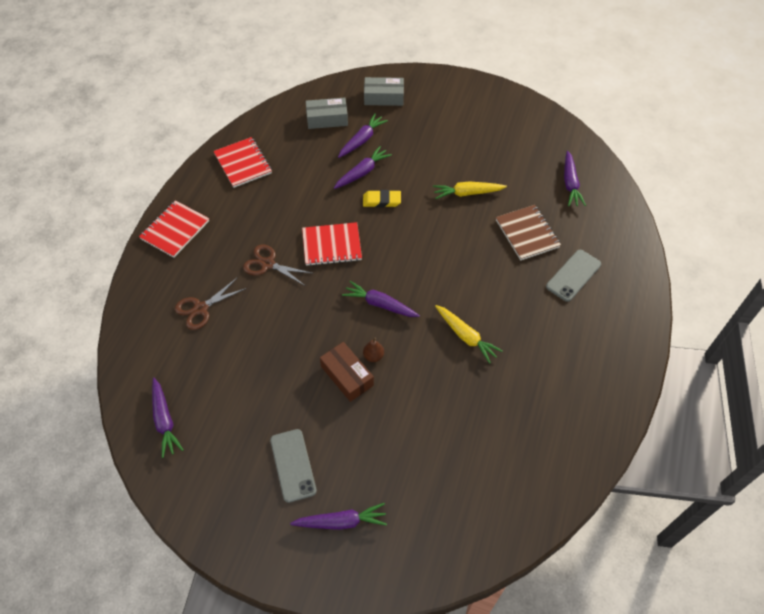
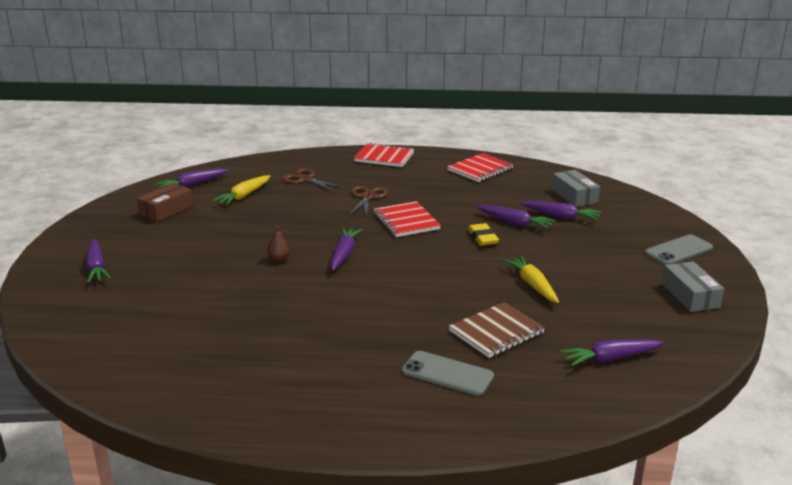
camera: 75 degrees right, 30 degrees down
grey phone [270,429,317,503] -> grey phone moved to [645,234,713,265]
brown box [320,342,374,402] -> brown box moved to [137,183,194,222]
grey box [364,77,404,106] -> grey box moved to [662,261,724,312]
yellow carrot [435,305,503,364] -> yellow carrot moved to [213,175,270,205]

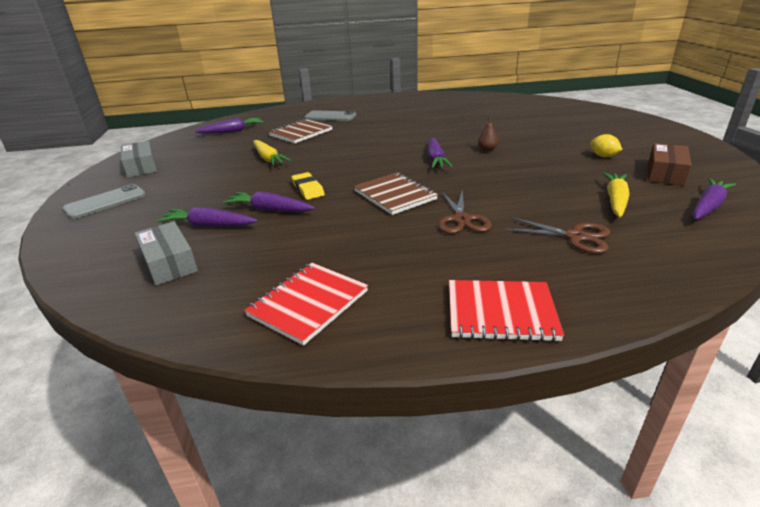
camera: 170 degrees right, 5 degrees up
purple carrot [86,239,111,283] -> none
red notebook [374,201,441,237] -> brown notebook [354,173,438,215]
none -> yellow lemon [590,134,623,157]

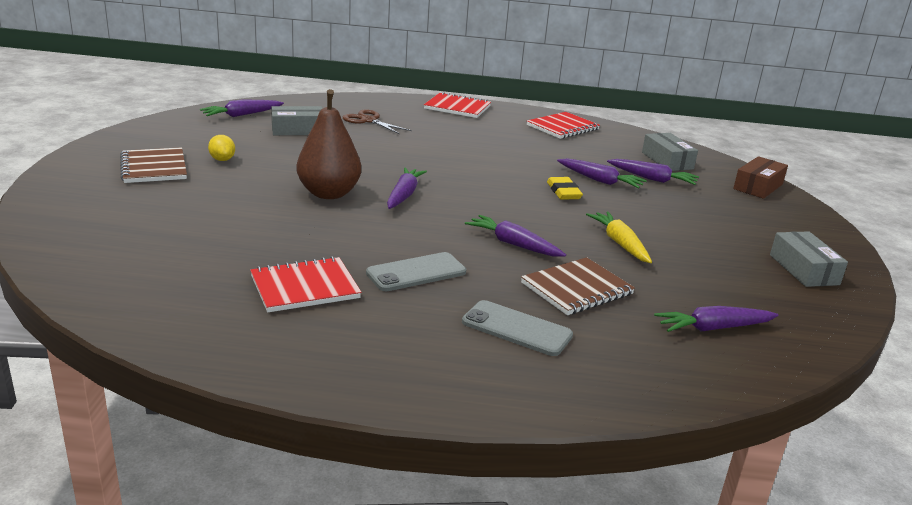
camera: 170 degrees left, 5 degrees down
grey phone [63,184,146,219] -> grey phone moved to [366,252,466,291]
brown notebook [354,173,438,215] -> brown notebook moved to [120,147,187,183]
brown scissors [438,191,492,234] -> none
brown pear [478,117,498,152] -> brown pear [296,89,361,199], size x2.46
yellow carrot [602,172,630,218] -> grey box [271,106,323,135]
brown box [648,143,692,186] -> brown box moved to [733,156,788,199]
none -> red notebook [250,256,362,312]
none -> purple carrot [465,215,566,257]

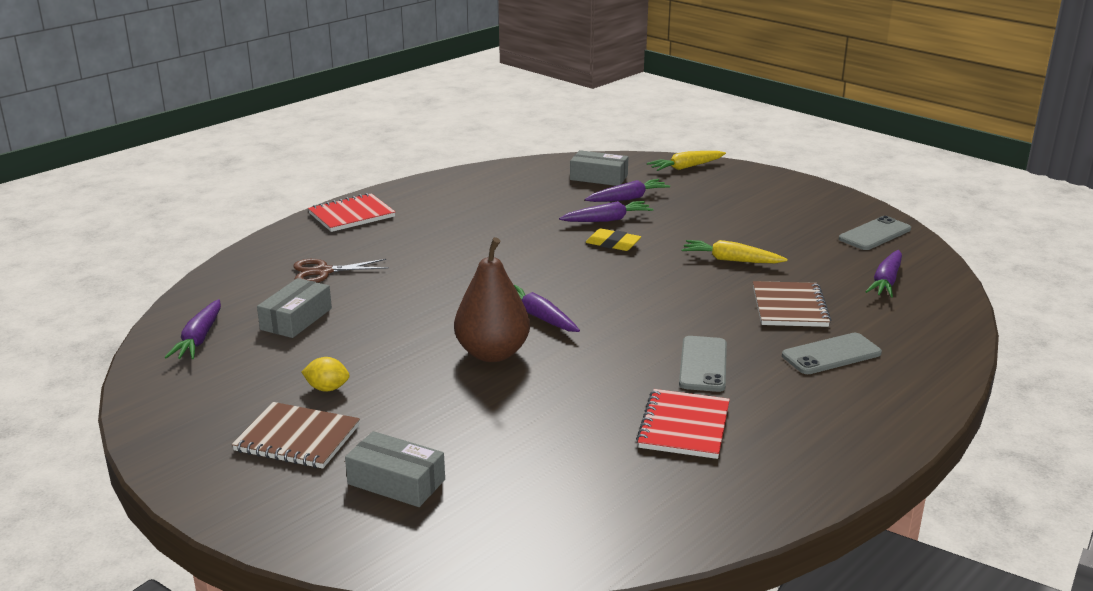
camera: 50 degrees left, 0 degrees up
purple carrot [465,215,566,257] -> none
red notebook [527,112,600,139] -> none
brown box [733,156,788,199] -> yellow carrot [647,151,726,171]
grey box [770,231,848,287] -> grey box moved to [345,431,445,507]
none -> grey phone [839,216,911,250]

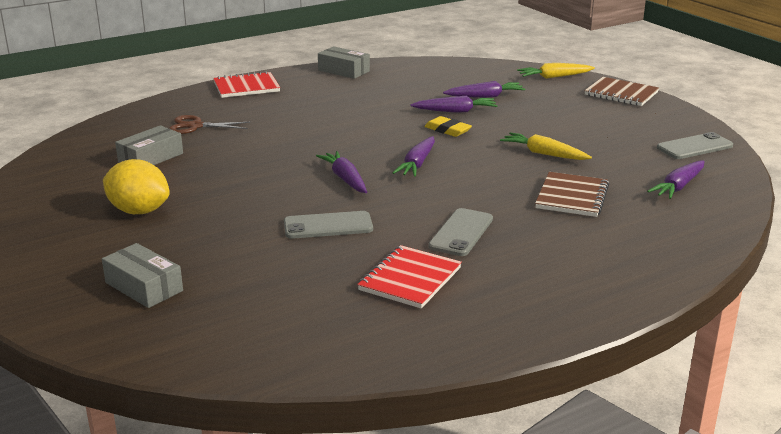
camera: 15 degrees right, 0 degrees up
purple carrot [165,299,221,359] -> purple carrot moved to [393,136,435,177]
brown notebook [232,402,360,469] -> brown notebook moved to [585,77,659,106]
yellow lemon [302,357,350,392] -> yellow lemon [103,159,170,214], size x1.89
brown pear [454,237,530,362] -> none
grey box [570,150,628,186] -> grey box moved to [318,46,370,79]
grey phone [782,333,882,374] -> grey phone moved to [284,211,373,239]

